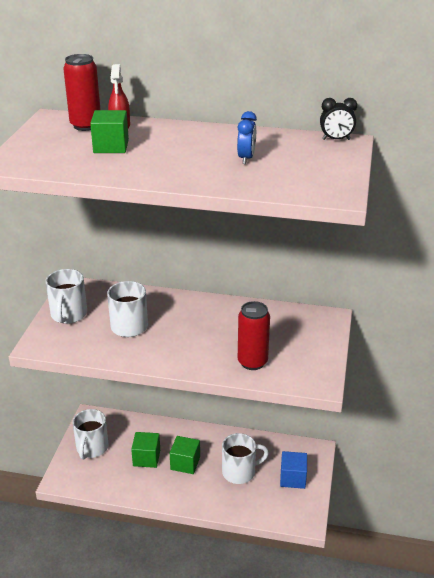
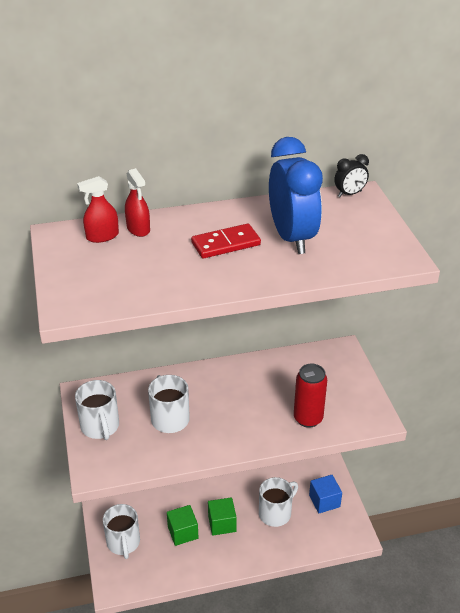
camera: 25 degrees left, 5 degrees up
red can [63,54,101,131] -> red spray bottle [77,176,119,243]
green cube [90,110,129,153] -> none
blue clock [237,111,257,164] -> blue clock [269,137,323,254], size x2.19
none -> red domino [191,223,261,259]

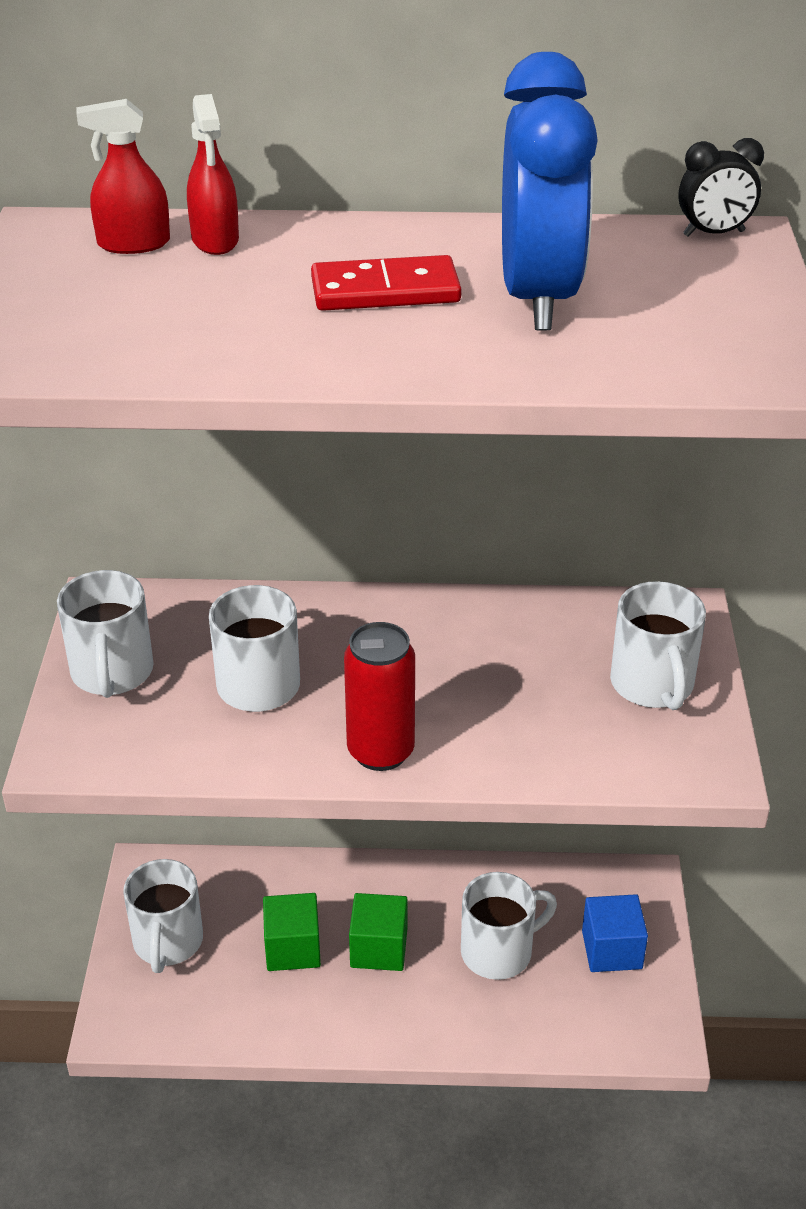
camera: 15 degrees right, 0 degrees up
red can [294,364,327,428] -> red can moved to [344,622,415,771]
none -> white mug [610,581,706,710]

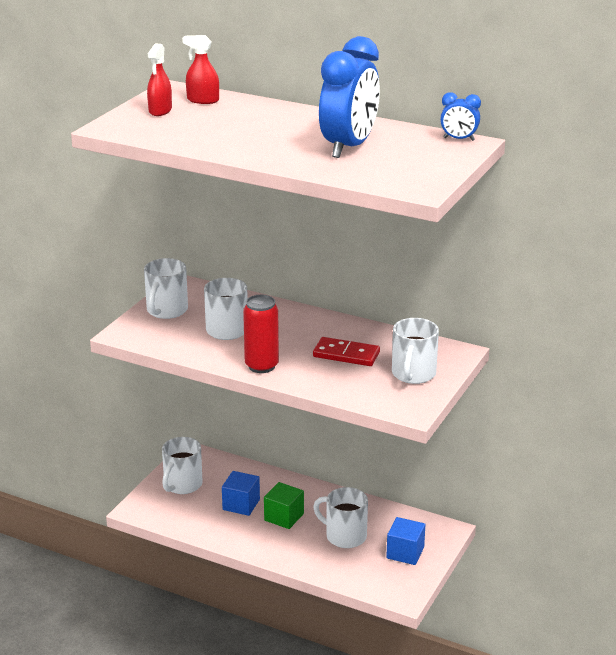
camera: 25 degrees right, 10 degrees down
red spray bottle [187,94,239,255] -> red spray bottle moved to [147,44,172,116]
green cube [263,893,321,971] -> blue cube [222,471,260,516]
red domino [311,255,462,311] -> red domino moved to [313,337,380,366]
white mug [461,872,557,980] -> white mug turned 150 degrees counterclockwise [313,487,368,548]
black clock [678,138,764,237] -> blue clock [440,92,481,141]

